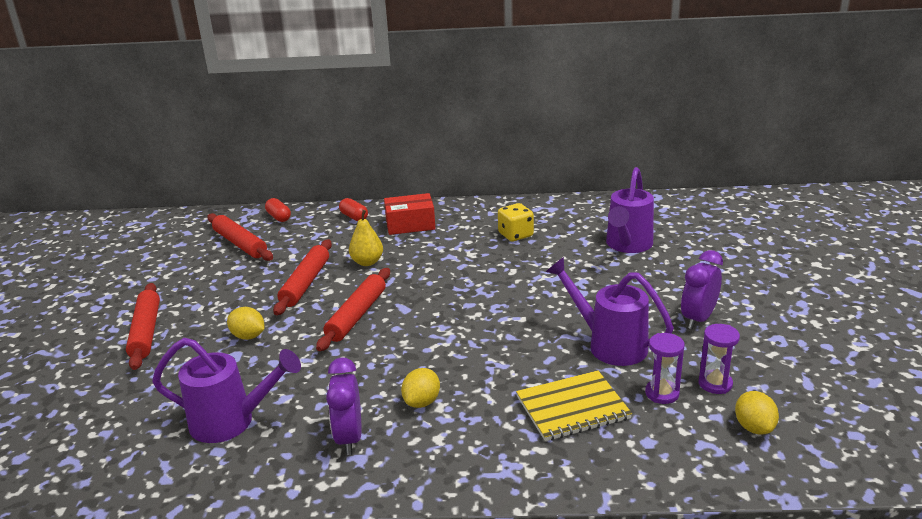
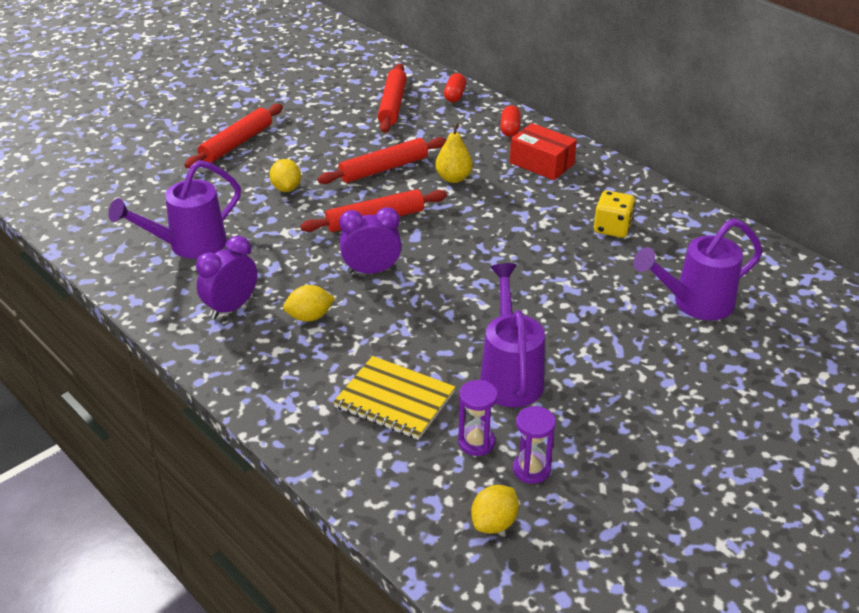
camera: 45 degrees right, 10 degrees up
purple watering can [152,338,301,443] -> purple watering can turned 90 degrees clockwise [108,160,241,259]
purple clock [681,250,723,329] -> purple clock moved to [339,207,401,274]

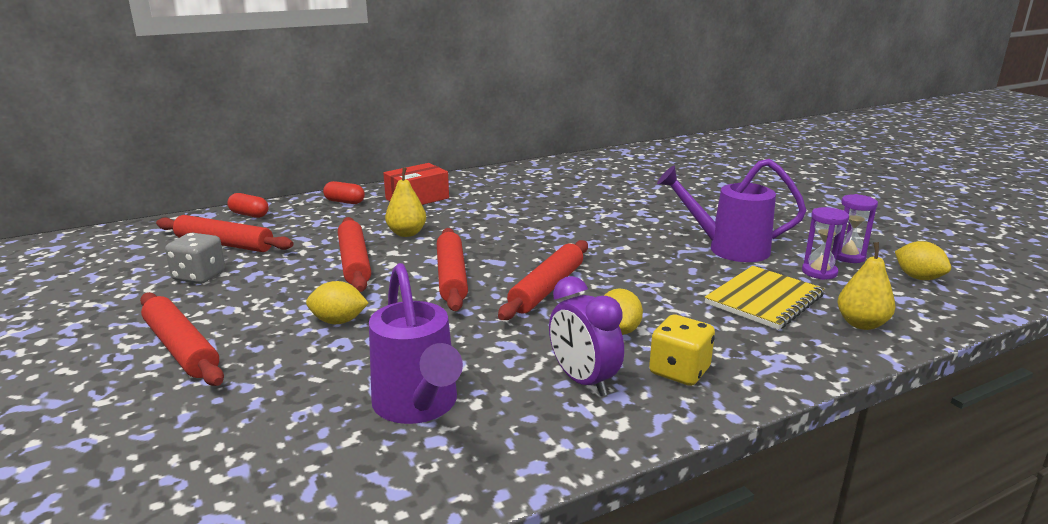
camera: 75 degrees left, 15 degrees down
purple clock [339,207,401,274] -> red rolling pin [498,240,588,320]
yellow dice [594,190,635,238] -> yellow dice moved to [649,315,715,386]
purple watering can [634,218,763,320] -> none
none -> grey dice [165,233,225,284]
none -> yellow pear [838,242,895,330]

